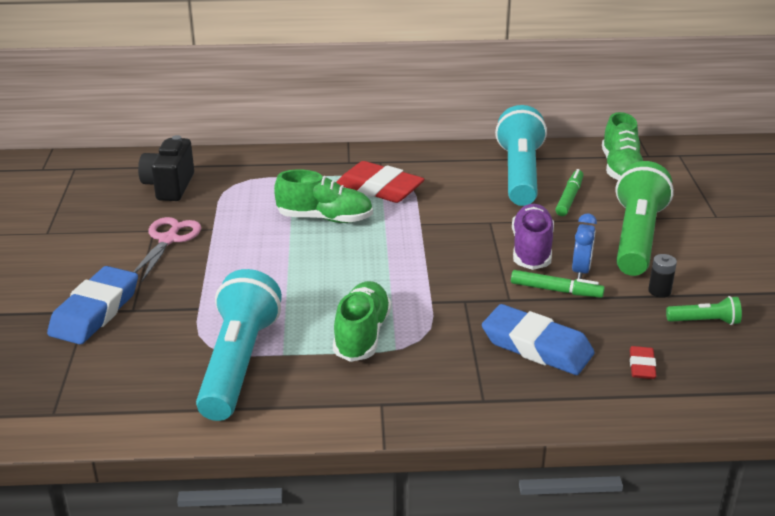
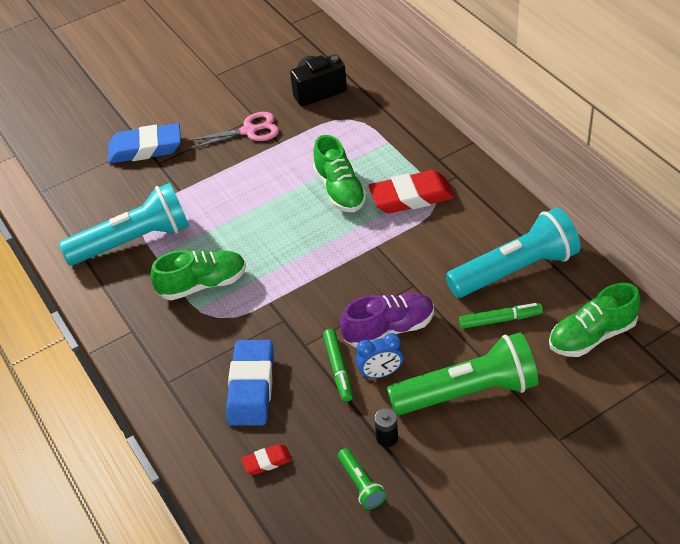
camera: 65 degrees right, 15 degrees up
red eraser [336,161,424,203] -> red eraser turned 75 degrees clockwise [369,170,454,213]

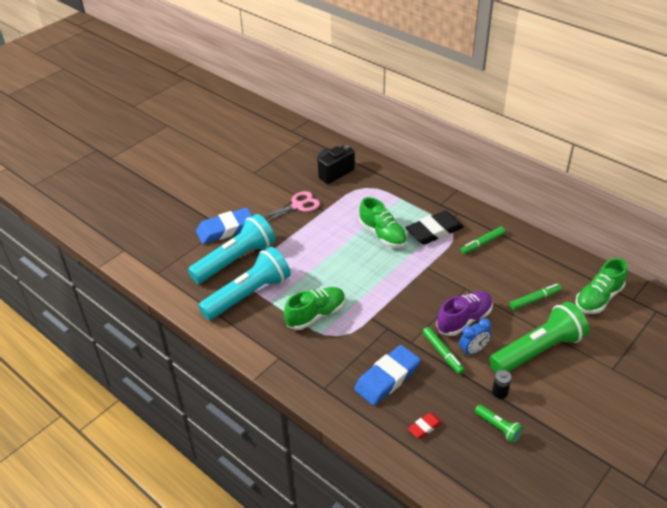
camera: 20 degrees left, 5 degrees down
blue eraser [226,340,274,426] -> blue eraser turned 60 degrees clockwise [354,345,421,406]
red eraser [369,170,454,213] -> black eraser [406,211,464,245]
turquoise flashlight [446,208,581,298] -> turquoise flashlight moved to [188,214,276,284]
none -> green marker [460,227,505,254]

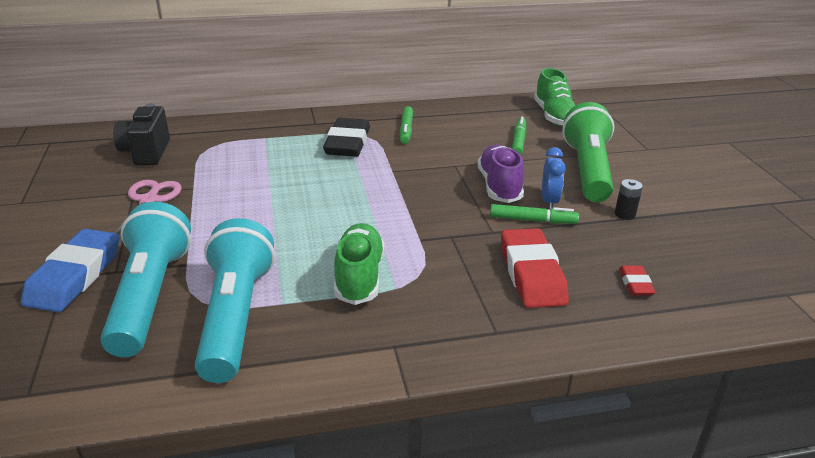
camera: 55 degrees left, 10 degrees down
blue eraser [354,345,421,406] -> red eraser [501,228,569,308]
green shoe [359,197,407,248] -> none
green flashlight [475,405,523,443] -> none

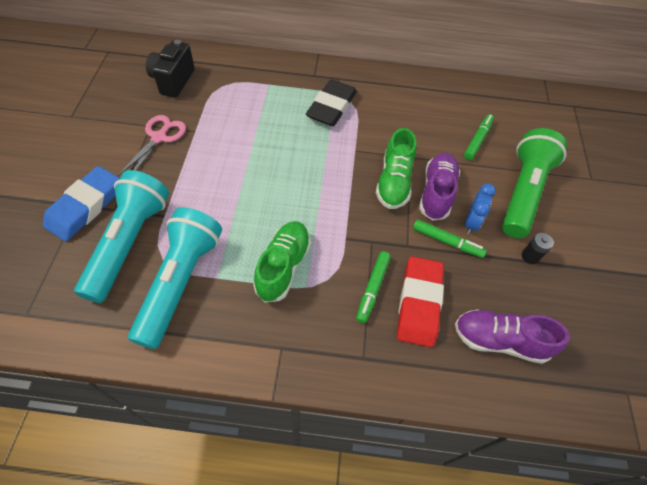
camera: 15 degrees right, 25 degrees up
green marker [400,106,413,144] -> green marker moved to [356,251,391,323]
green shoe [534,68,576,126] -> green shoe moved to [376,128,416,209]
red eraser [619,265,656,296] -> purple shoe [455,309,570,364]

